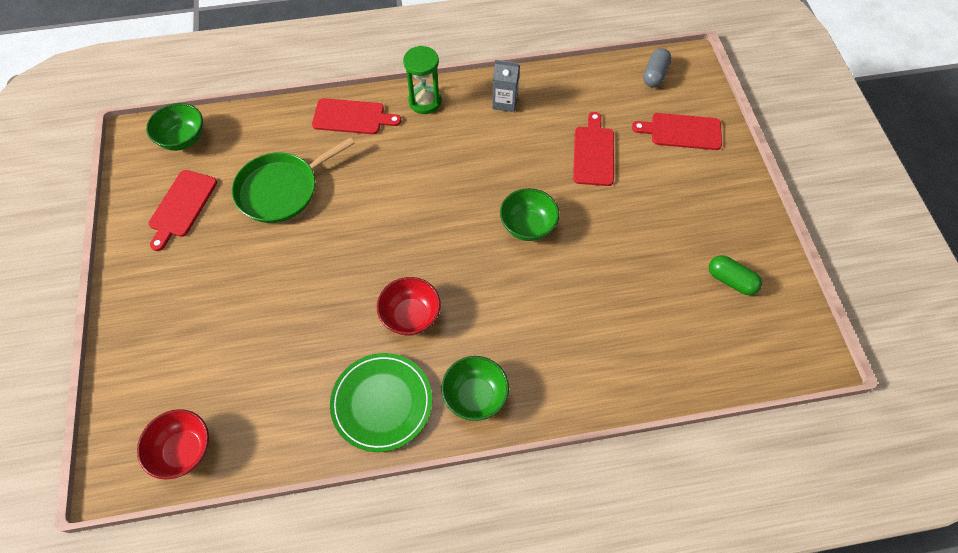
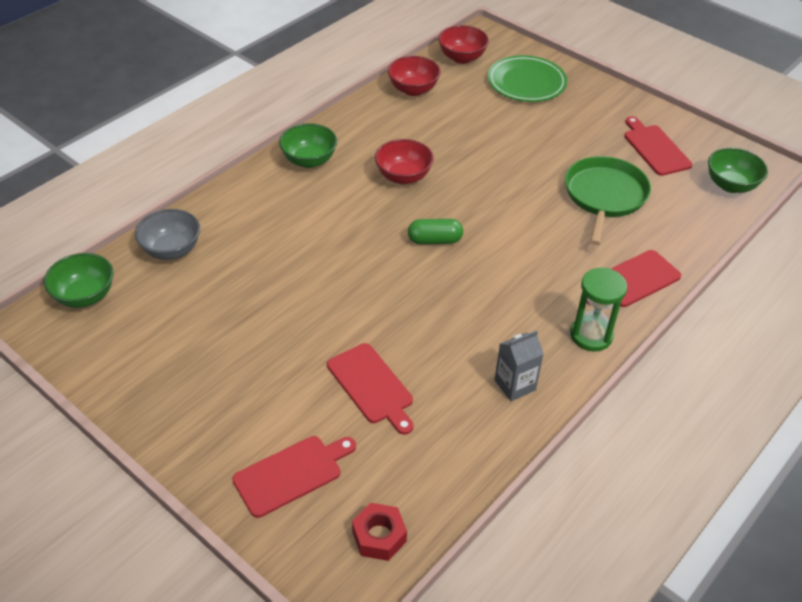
camera: 140 degrees right, 15 degrees down
green plate [330,353,432,452] -> green plate moved to [488,55,567,102]
green bowl [500,188,560,241] -> green bowl moved to [44,253,114,308]
grey capsule [643,48,672,87] -> red nut [352,503,407,561]
green capsule [709,255,762,295] -> green capsule moved to [408,219,463,244]
none -> grey bowl [135,209,200,260]
none -> red bowl [388,56,441,96]

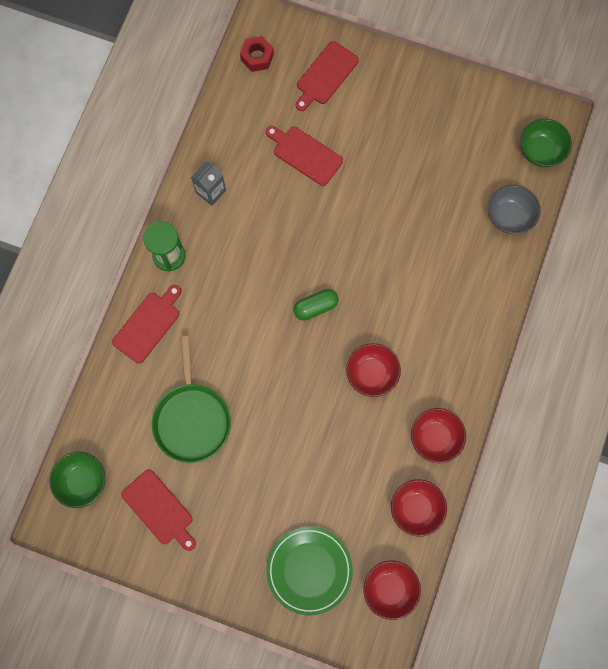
camera: 160 degrees right, 30 degrees up
green bowl [279,123,337,168] -> none
none -> red bowl [411,408,466,463]

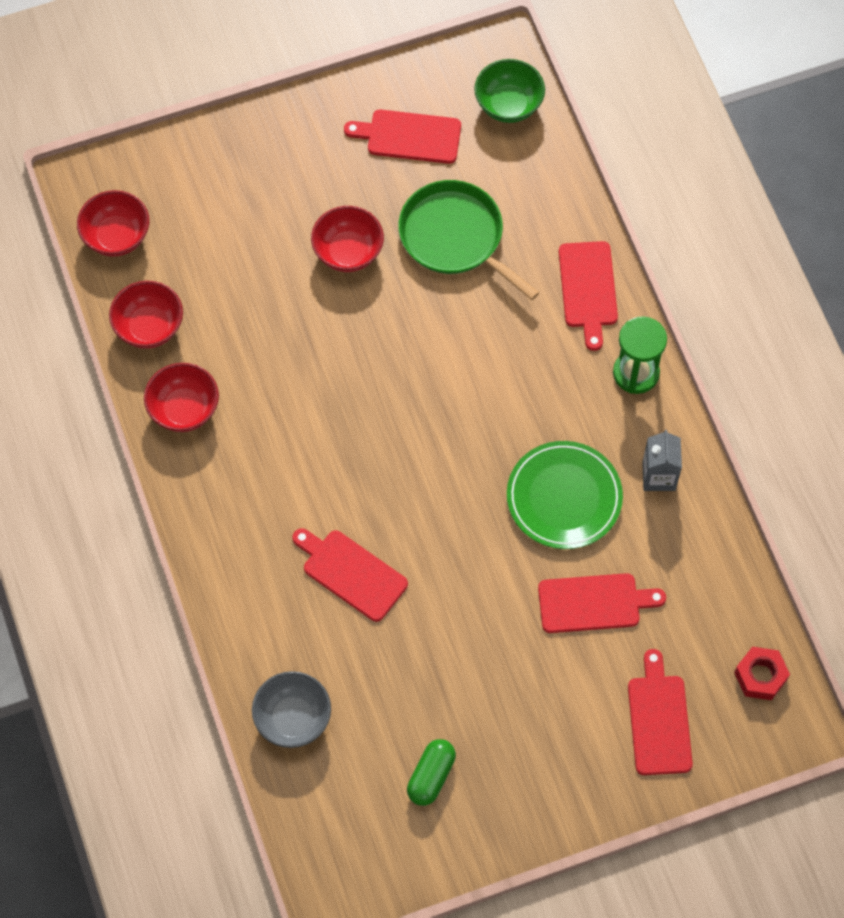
camera: 140 degrees right, 10 degrees down
green plate [266,526,353,616] -> green plate moved to [507,441,623,549]
green capsule [294,289,339,320] -> green capsule moved to [407,739,456,806]
red bowl [346,343,401,397] -> red bowl moved to [311,206,384,272]
green bowl [520,119,572,167] -> none
none -> red cutting board [293,528,408,622]

